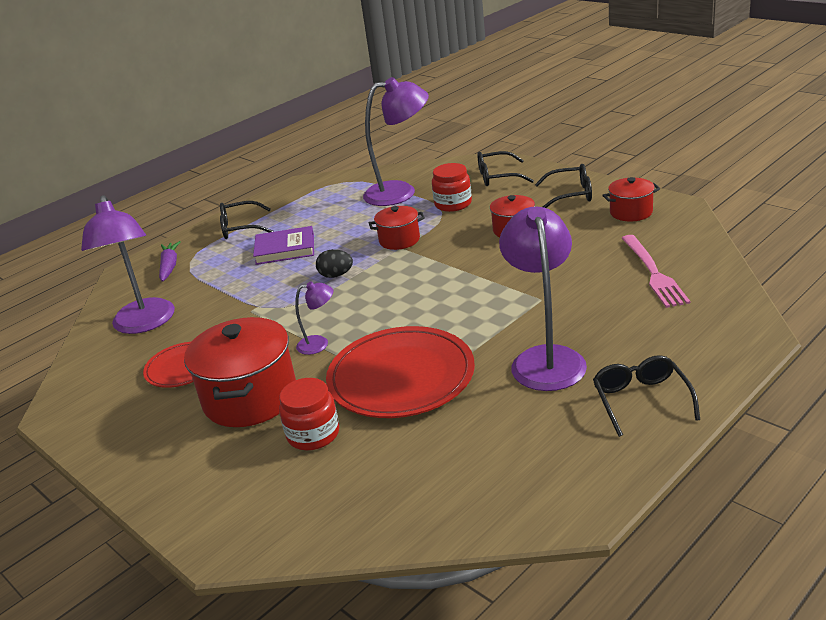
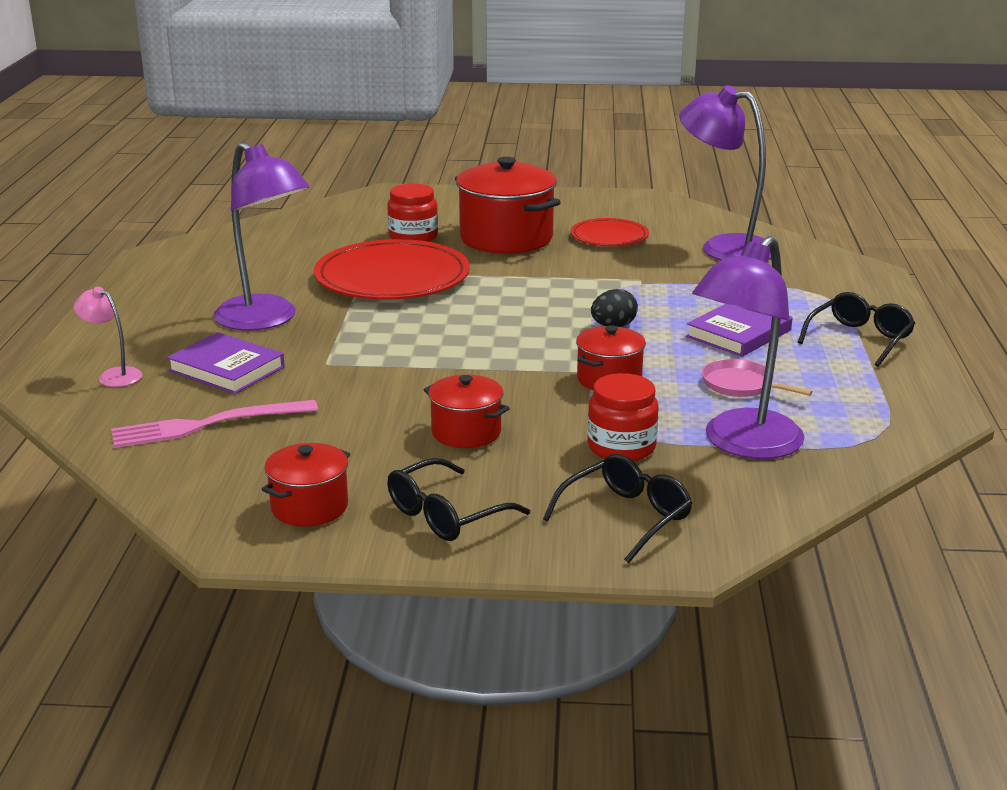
camera: 135 degrees right, 5 degrees down
purple carrot [159,241,180,282] -> none
purple lamp [295,282,333,355] -> none
black glasses [593,355,700,437] -> none
pink fork [622,235,690,308] -> pink fork turned 60 degrees counterclockwise [111,400,318,448]
none -> pink lamp [74,287,143,387]
none -> purple book [167,332,285,394]
none -> pink pan [702,359,813,397]

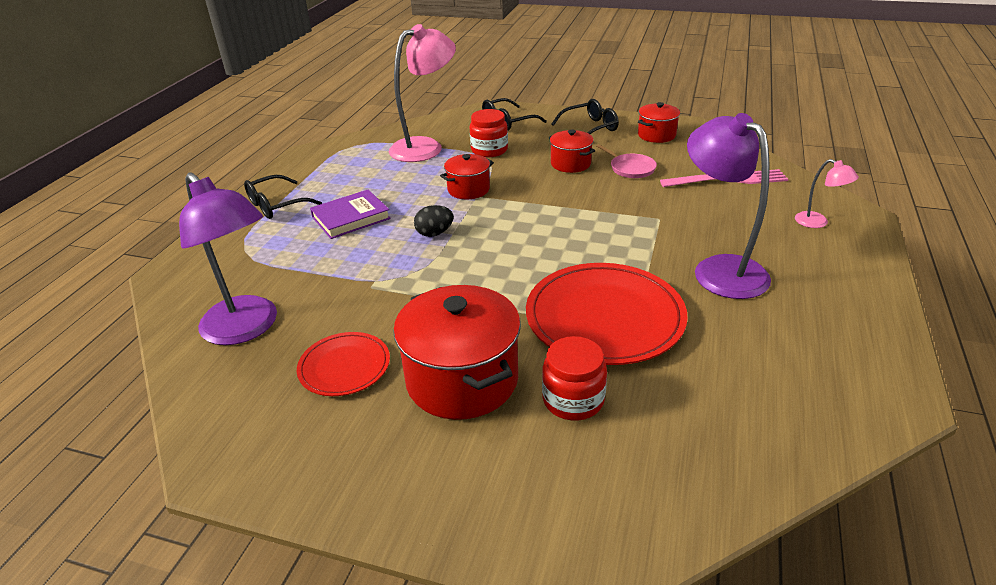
camera: 165 degrees left, 10 degrees up
purple book [167,332,285,394] -> none
purple lamp [692,236,804,459] -> pink lamp [389,24,456,162]
pink pan [702,359,813,397] -> pink pan moved to [596,144,657,178]

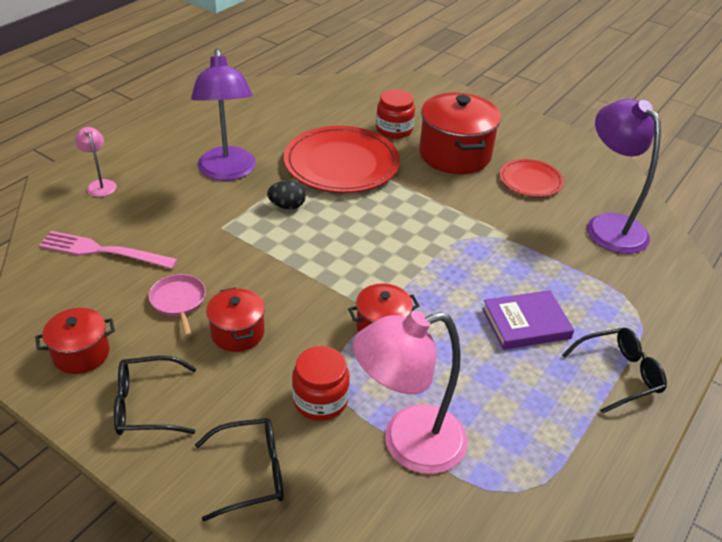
camera: 165 degrees left, 5 degrees up
black egg [414,205,454,237] -> black egg moved to [267,181,306,209]

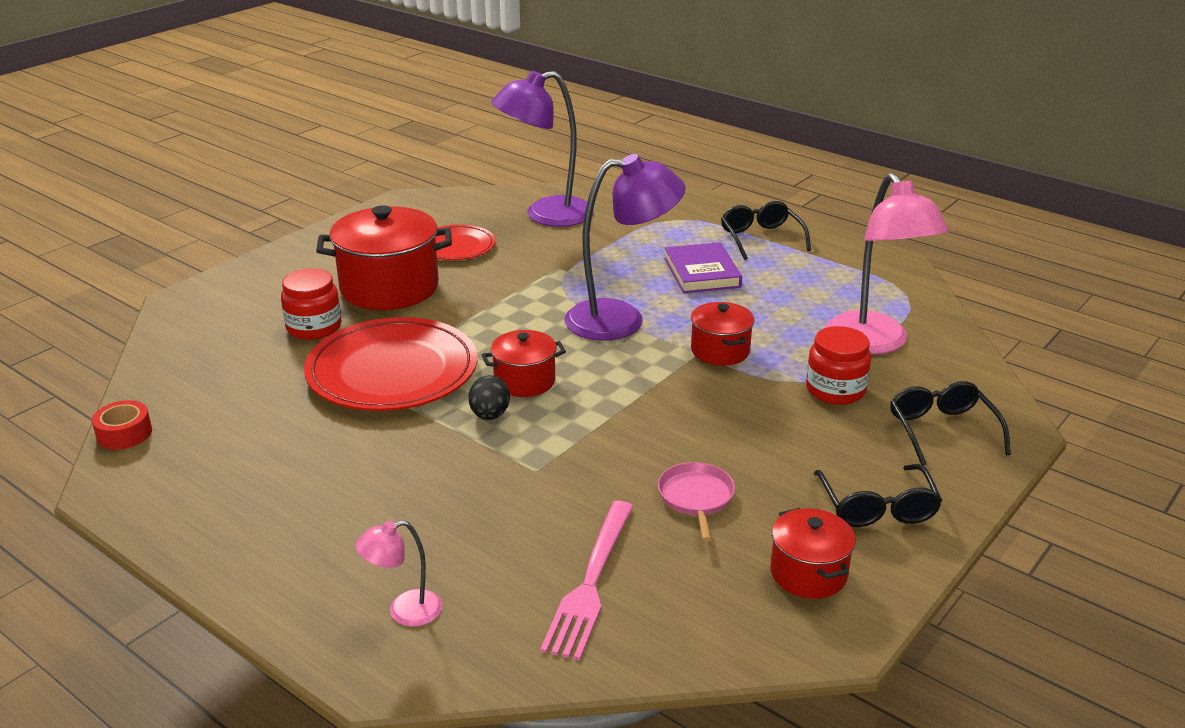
camera: 85 degrees left, 10 degrees down
pink pan [149,274,206,336] -> pink pan turned 105 degrees clockwise [658,462,735,541]
purple lamp [191,48,256,181] -> purple lamp moved to [565,154,686,341]
red pot [206,287,265,352] -> red pot moved to [482,330,566,397]
none -> red tape [92,400,152,450]

